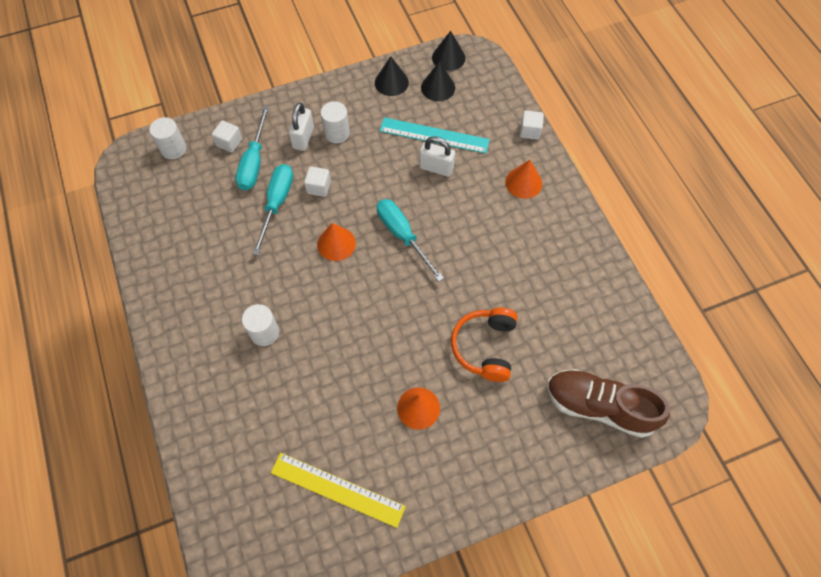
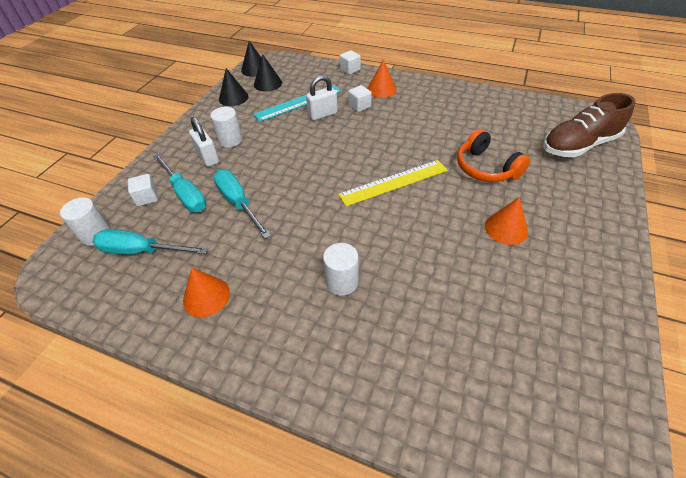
camera: 45 degrees left, 15 degrees down
yellow ruler [271,453,406,528] -> yellow ruler moved to [338,160,448,206]
white cube [304,166,331,197] -> white cube moved to [348,85,372,112]
orange cone [317,223,356,261] -> orange cone moved to [183,267,230,317]
turquoise screwdriver [377,199,444,282] -> turquoise screwdriver moved to [93,229,208,254]

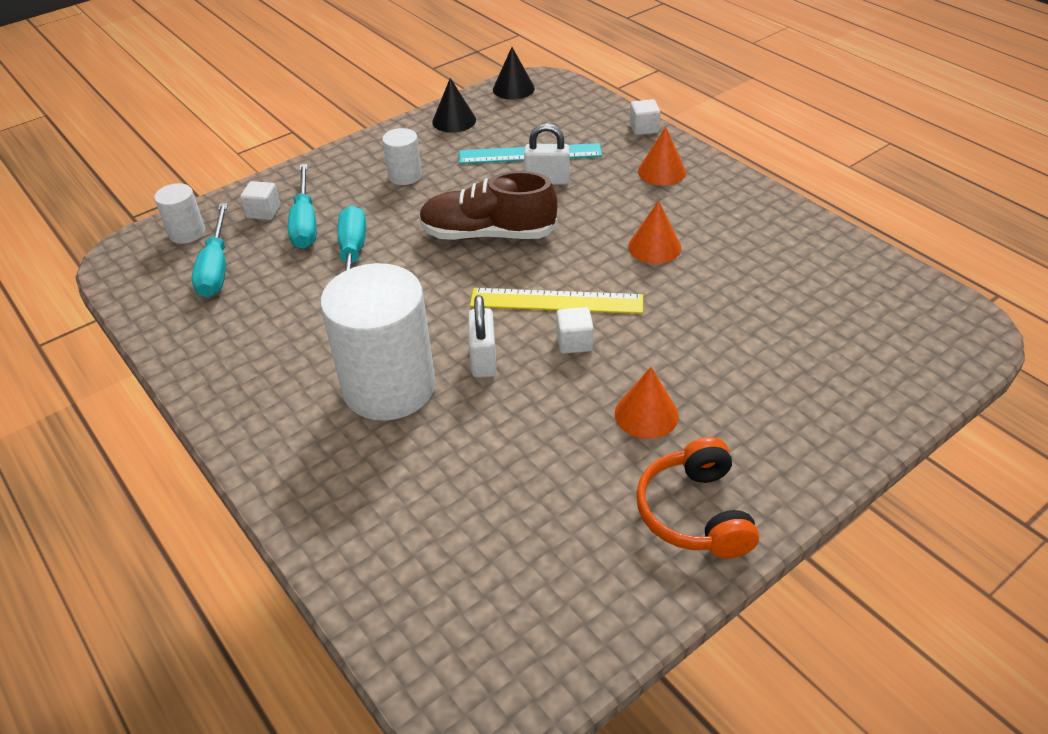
camera: 30 degrees right, 5 degrees down
turquoise screwdriver [93,229,208,254] -> turquoise screwdriver turned 135 degrees counterclockwise [192,203,228,297]
orange cone [183,267,230,317] -> orange cone moved to [628,200,681,264]
white padlock [189,117,219,167] -> white padlock moved to [468,295,496,378]
black cone [254,54,282,91] -> none
white cylinder [323,243,358,295] -> white cylinder [320,263,436,421], size x2.13
white cube [348,85,372,112] -> white cube moved to [556,307,594,354]
orange headphones [457,129,530,182] -> orange headphones moved to [636,437,759,558]
brown shoe [543,93,635,157] -> brown shoe moved to [419,171,558,240]

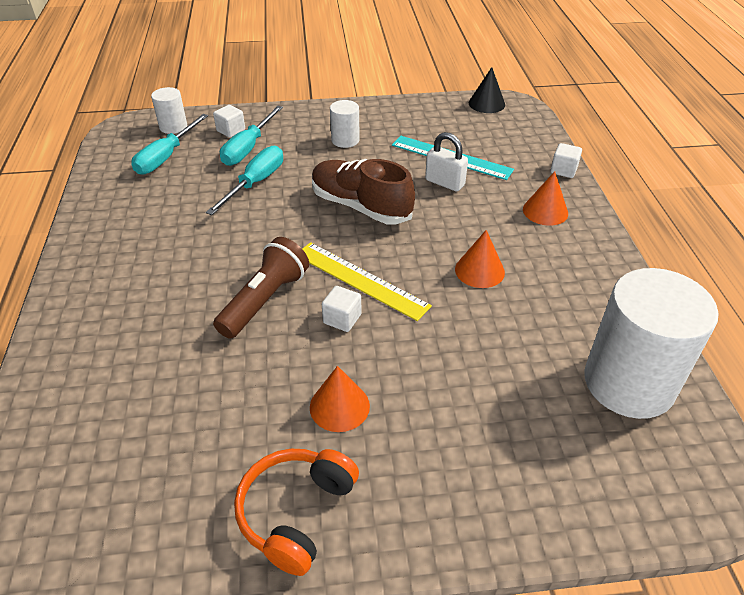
camera: 30 degrees right, 0 degrees up
white cylinder [320,263,436,421] -> white cylinder moved to [584,268,718,419]
black cone [432,78,476,133] -> none
white padlock [468,295,496,378] -> brown flashlight [213,237,309,339]

